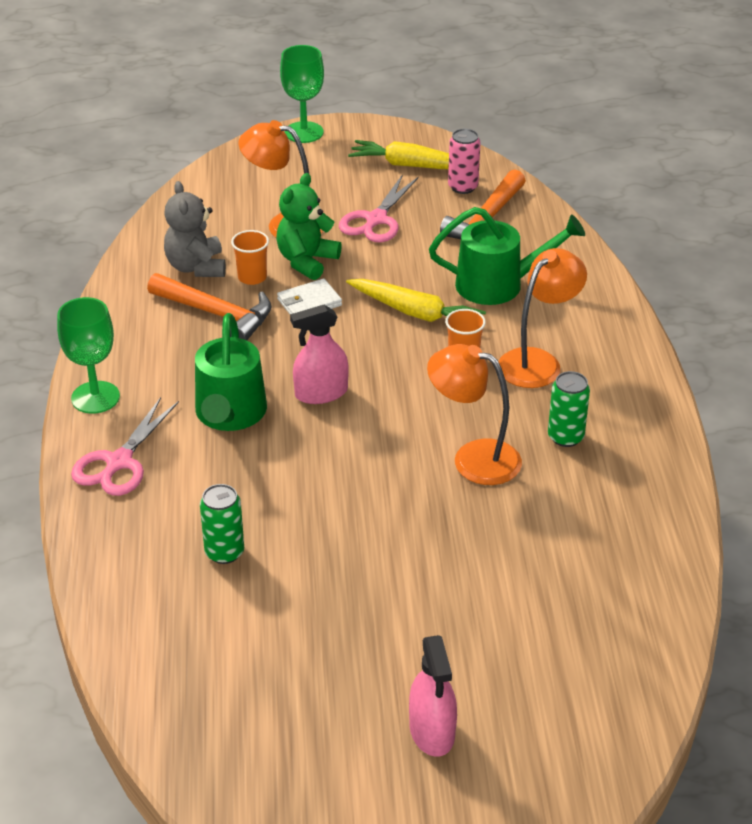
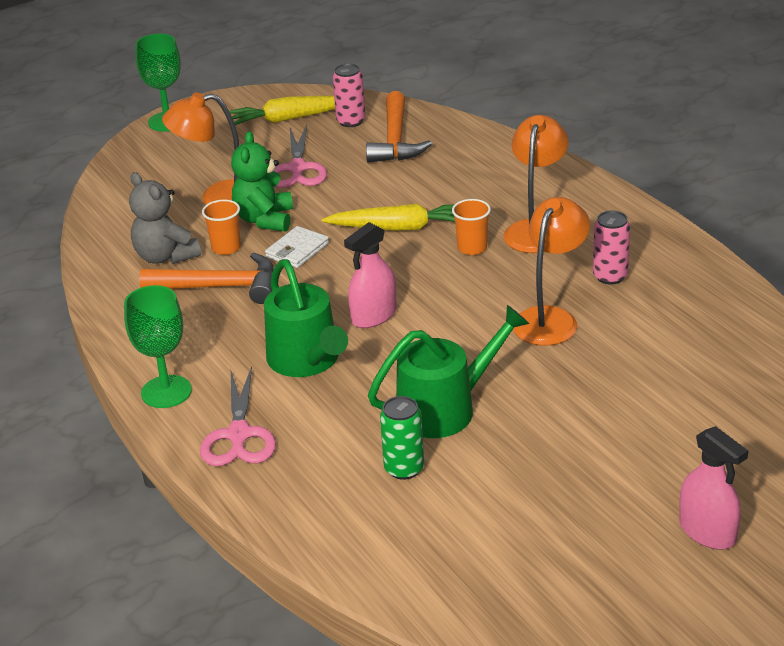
camera: 25 degrees left, 5 degrees down
orange lamp [427,344,522,485] -> orange lamp turned 120 degrees clockwise [513,197,590,346]
green watering can [429,207,585,305] -> green watering can moved to [368,305,530,438]
green can [548,371,590,447] -> pink can [593,210,630,285]

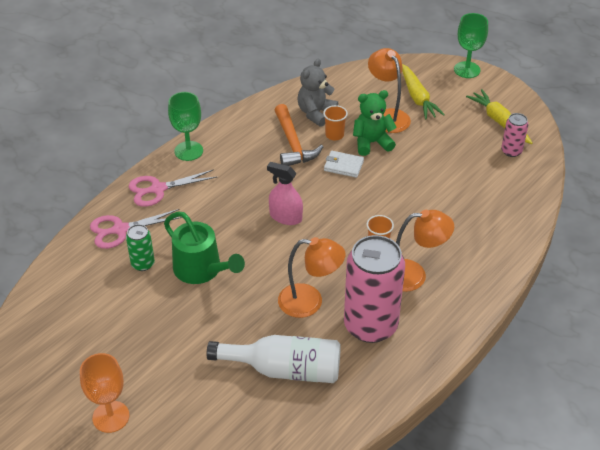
camera: 70 degrees right, 10 degrees up
green watering can [264,259,348,377] -> none
pink scissors [274,124,327,188] -> pink scissors moved to [90,209,183,249]
yellow carrot [322,204,455,231] -> yellow carrot moved to [402,64,445,119]
orange hammer [366,91,432,163] -> none
pink can [593,210,630,285] -> pink can [344,235,405,343], size x2.16
pink spray bottle [679,426,748,550] -> orange goblet [80,353,129,433]
none -> white bottle [207,335,341,383]

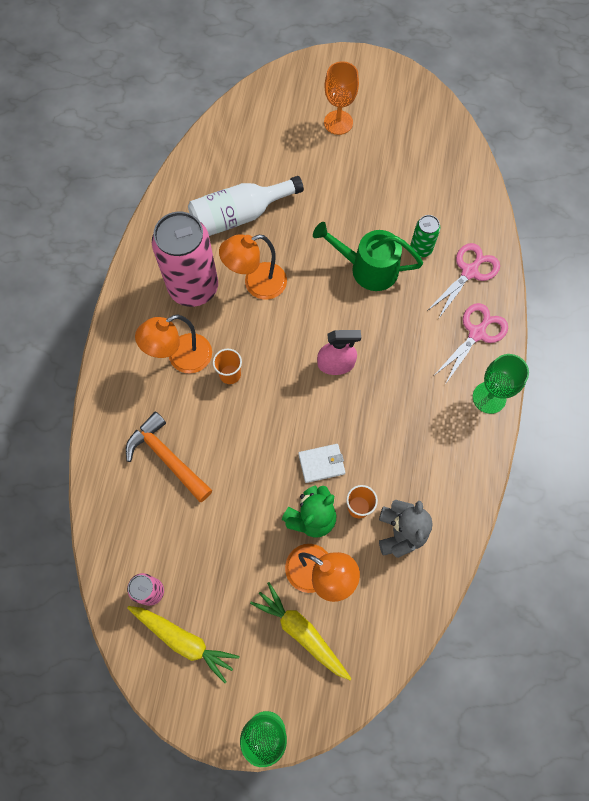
camera: 150 degrees right, 25 degrees up
orange hammer [274,104,323,166] -> orange hammer moved to [126,411,212,502]

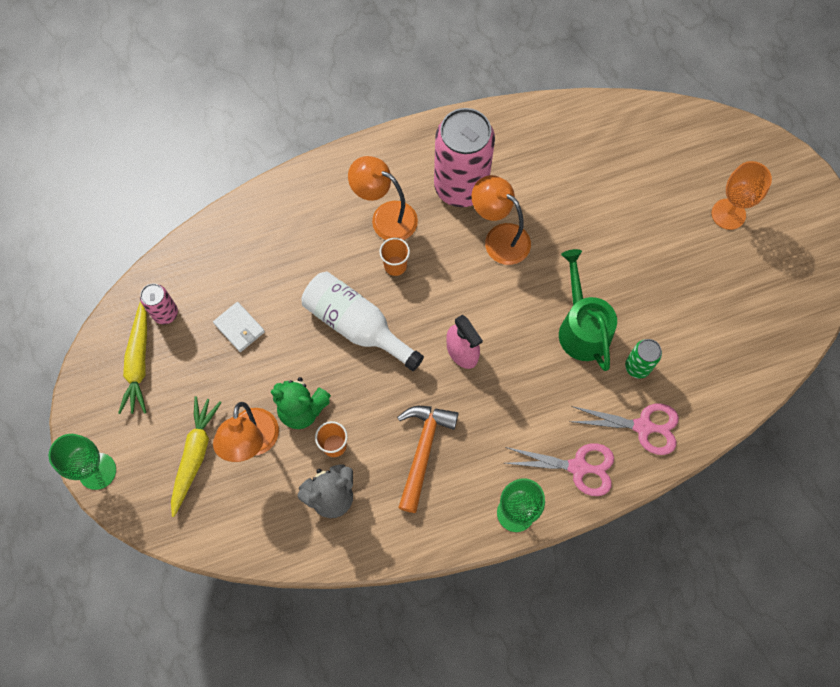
camera: 60 degrees right, 0 degrees up
orange hammer [126,411,212,502] -> orange hammer moved to [397,406,459,513]
white bottle [188,176,304,236] -> white bottle moved to [301,272,424,371]
white wallet [298,444,345,483] -> white wallet moved to [213,302,265,352]

